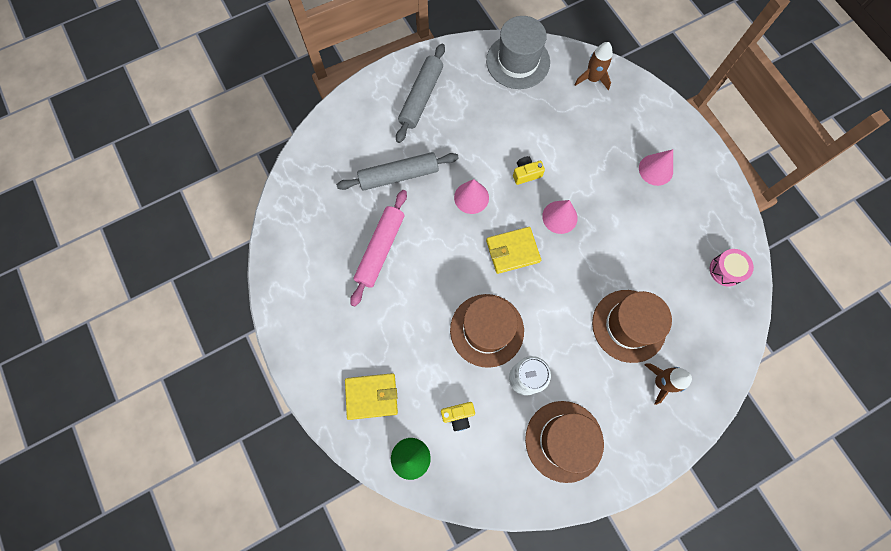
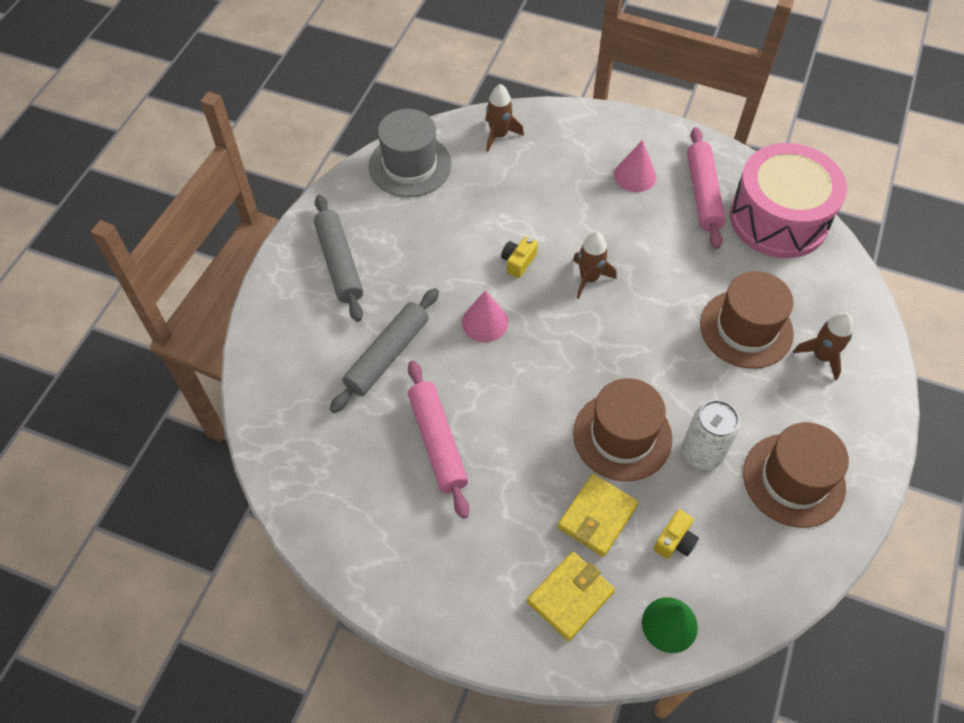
camera: 40 degrees left, 15 degrees down
yellow wallet [486,227,541,274] -> yellow wallet moved to [558,474,638,557]
pink cone [542,200,578,234] -> brown rocket [573,232,617,299]
pink drum [710,249,754,287] -> pink drum [730,143,847,258], size x2.45
none -> pink rolling pin [687,127,726,249]

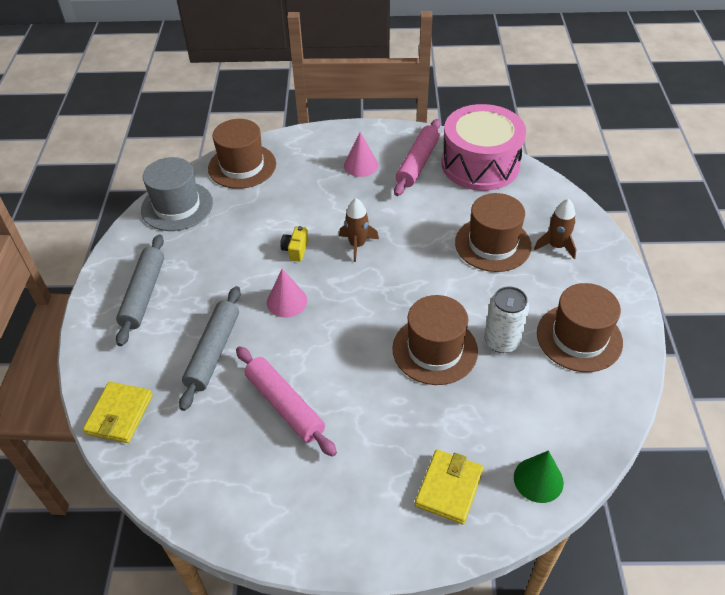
camera: 20 degrees left, 10 degrees down
grey rolling pin [314,195,363,322] -> grey rolling pin turned 45 degrees clockwise [116,234,164,346]
brown rocket [486,84,524,152] -> brown hat [208,119,276,189]
yellow wallet [558,474,638,557] -> yellow wallet moved to [83,382,153,443]
yellow camera [654,509,699,559] -> none
pink rolling pin [687,127,726,249] -> pink rolling pin turned 45 degrees clockwise [394,119,441,196]

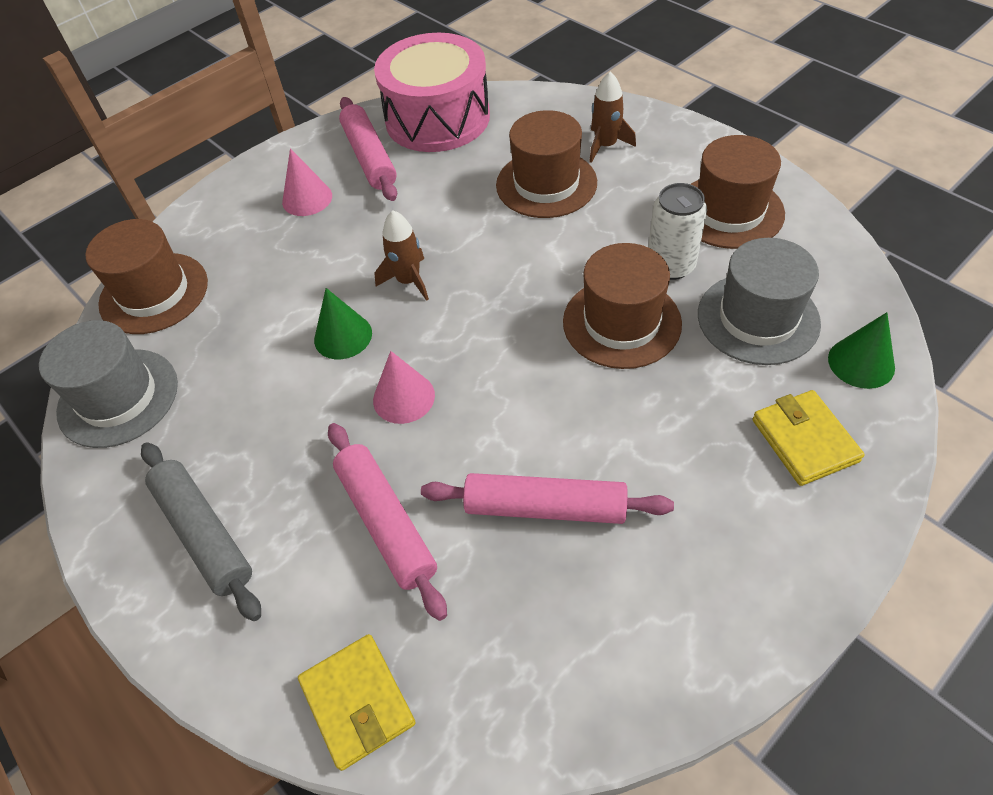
camera: 40 degrees left, 5 degrees up
grey rolling pin [179,286,241,411] -> pink rolling pin [328,423,447,621]
yellow camera [280,226,308,261] -> green cone [314,288,372,359]
none -> grey hat [698,238,821,365]

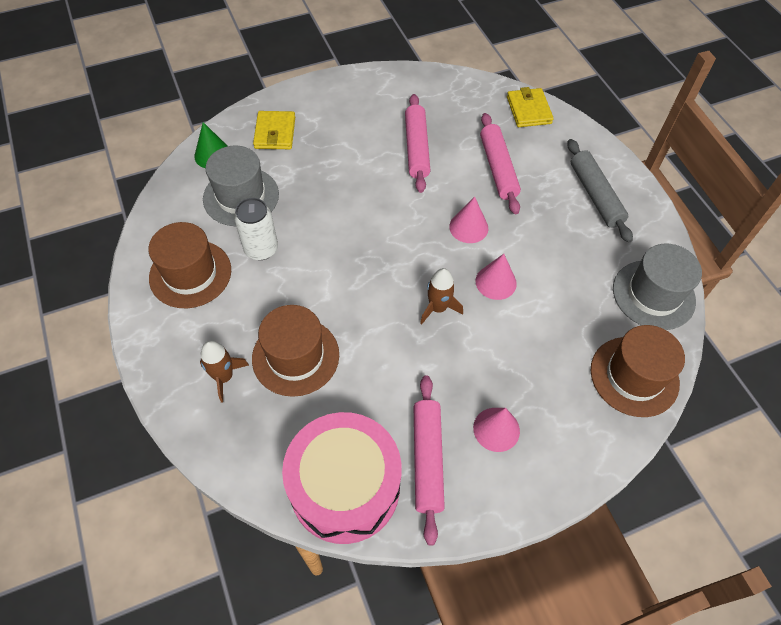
camera: 165 degrees left, 5 degrees up
green cone [314,288,372,359] -> pink cone [475,254,517,300]
pink rolling pin [421,473,674,524] -> pink rolling pin turned 60 degrees clockwise [405,94,431,193]
brown hat [563,243,682,369] -> none

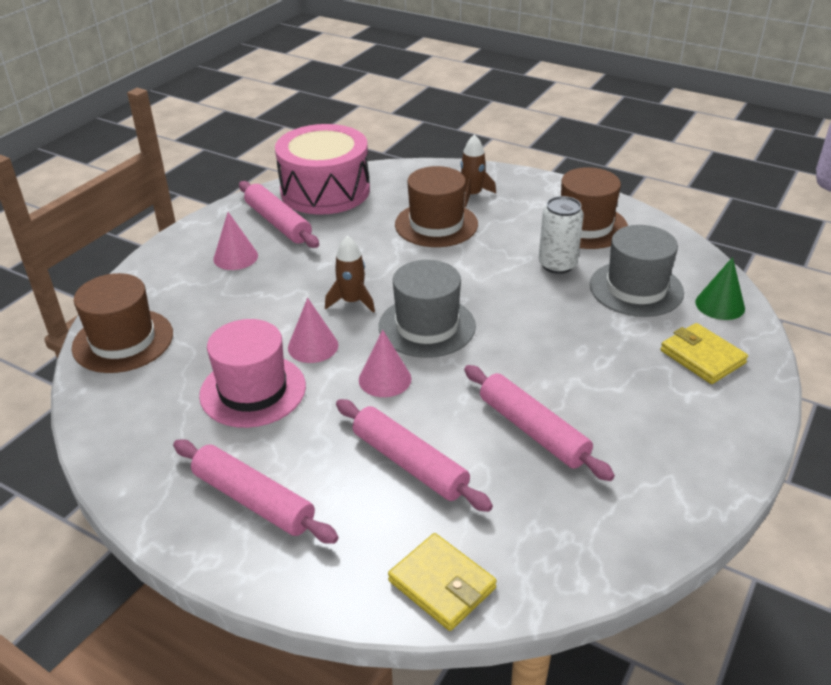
camera: 145 degrees right, 20 degrees down
grey rolling pin [567,139,633,243] -> pink rolling pin [173,439,339,544]
grey hat [613,244,702,330] -> grey hat moved to [379,260,476,358]
none -> pink hat [199,319,306,428]

